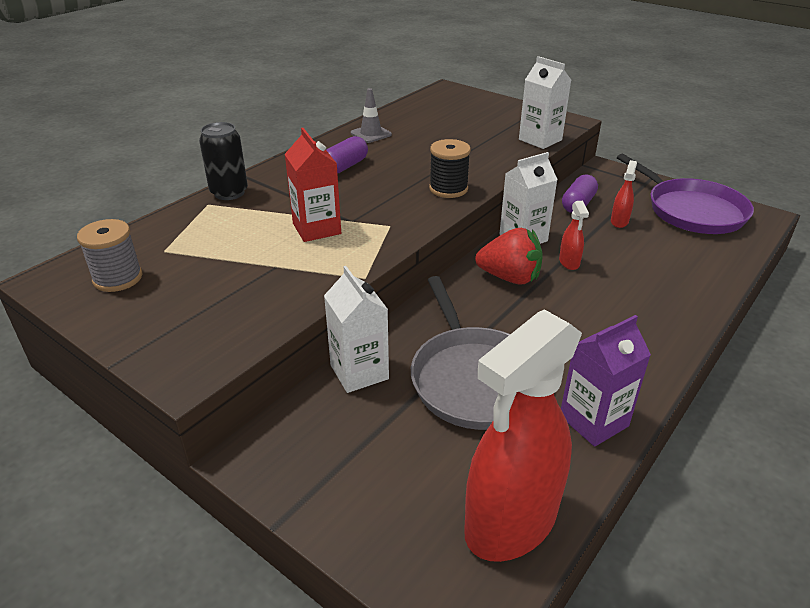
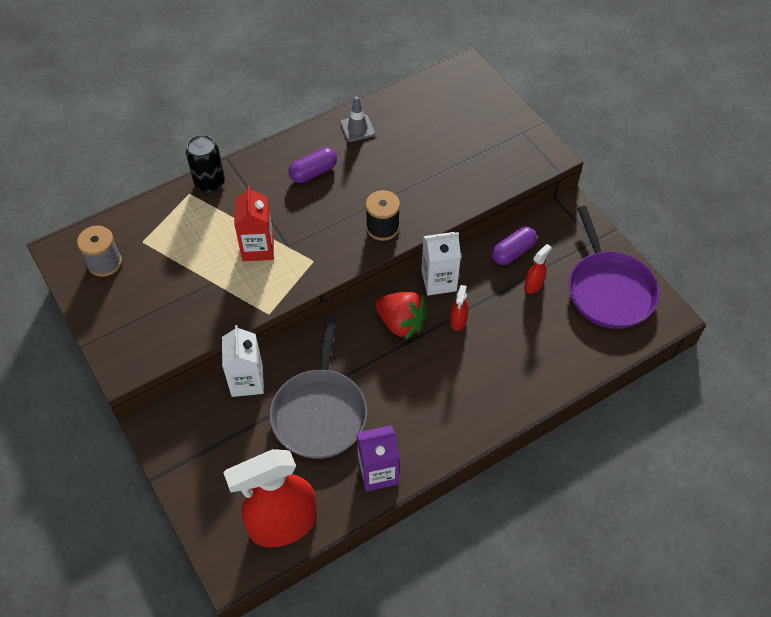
camera: 20 degrees right, 20 degrees up
white carton [519,56,571,149] -> none

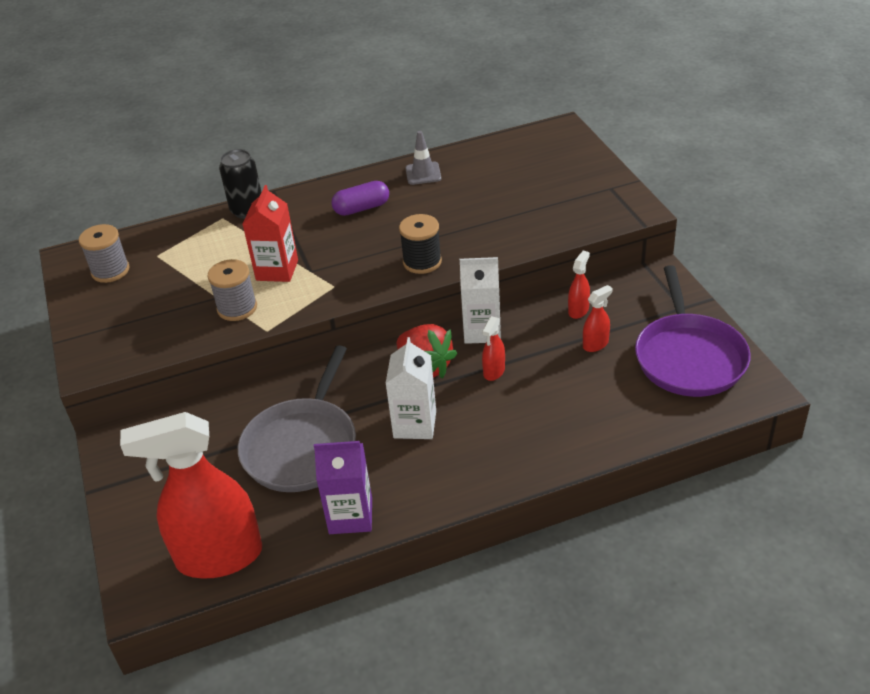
camera: 15 degrees right, 15 degrees down
white carton [222,325,264,397] -> white carton moved to [385,337,436,439]
purple capsule [492,227,537,265] -> red spray bottle [568,251,590,319]
none -> grey spool [207,259,257,321]

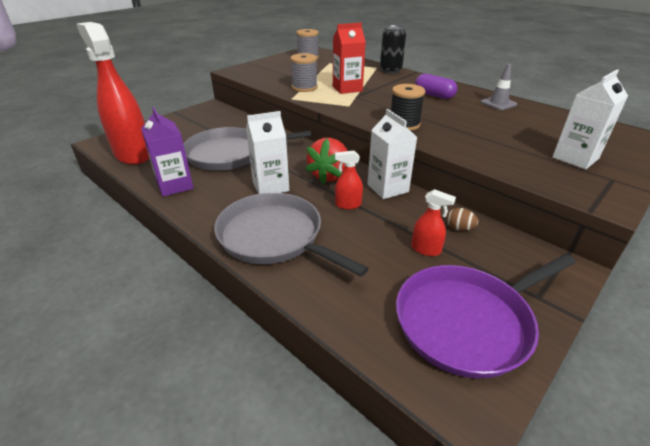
camera: 60 degrees right, 5 degrees down
red spray bottle [568,251,590,319] -> brown egg [446,208,478,231]
none -> grey pan [214,193,369,277]
none -> white carton [552,70,628,169]

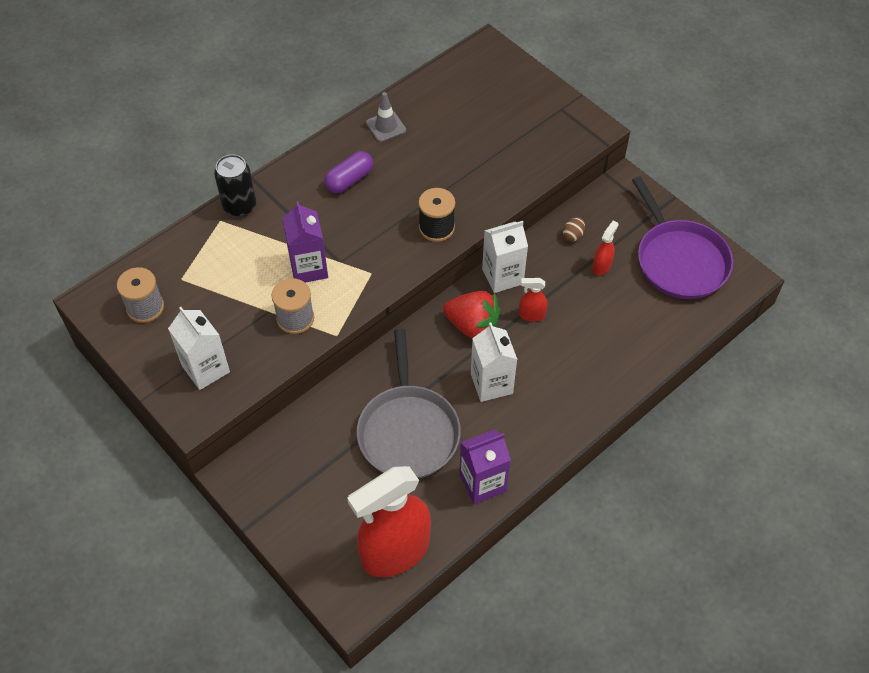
camera: 85 degrees left, 20 degrees up
grey pan [214,193,369,277] -> none
red carton [333,23,366,94] -> purple carton [282,201,328,283]
red spray bottle [335,151,363,209] -> red spray bottle turned 90 degrees clockwise [519,278,548,322]
white carton [552,70,628,169] -> white carton moved to [168,307,230,390]

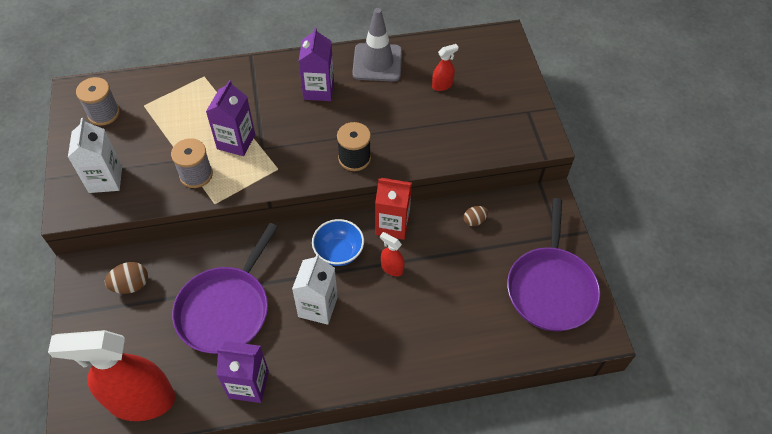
camera: 30 degrees right, 0 degrees up
black can [214,154,256,217] -> none
purple capsule [324,151,373,193] -> purple carton [299,27,334,101]
grey pan [357,328,461,479] -> purple pan [172,223,278,354]
grey traffic cone [366,92,406,142] -> grey traffic cone [352,8,402,81], size x1.68
red strawberry [443,291,500,338] -> blue bowl [312,219,364,266]
white carton [482,221,528,293] -> red carton [375,178,412,240]
red spray bottle [592,221,618,276] -> red spray bottle moved to [432,44,459,91]
none -> brown egg [105,262,148,294]

